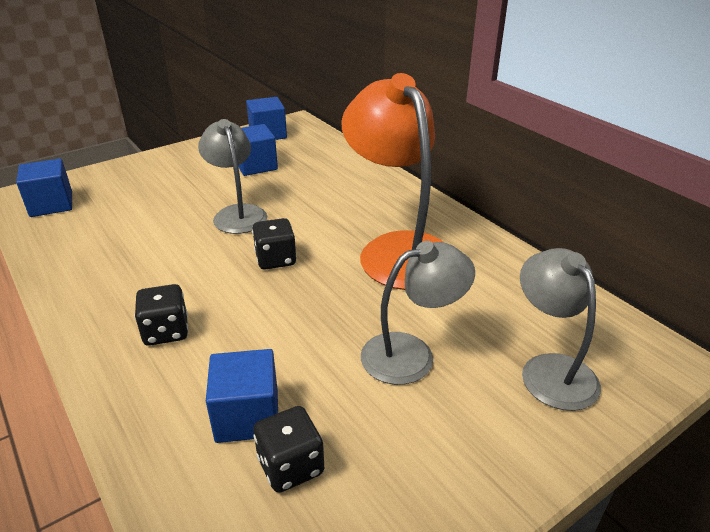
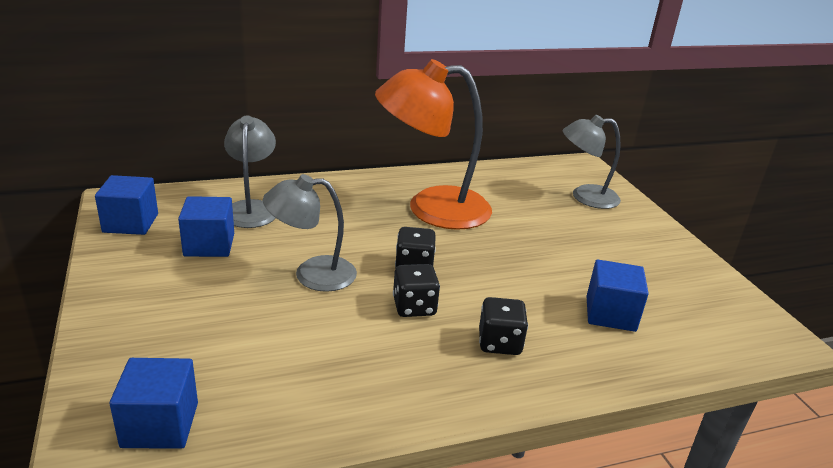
camera: 75 degrees left, 5 degrees down
black dice [253,406,324,493] -> black dice moved to [393,264,440,317]
grey lamp [361,241,475,385] -> grey lamp moved to [224,115,276,228]

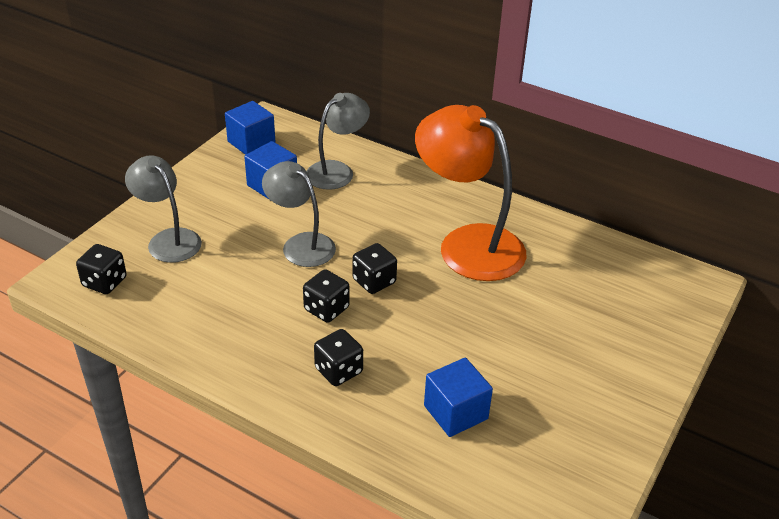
camera: 50 degrees right, 10 degrees up
blue cube [109,358,198,449] -> black dice [76,244,127,294]
grey lamp [563,115,621,209] -> grey lamp moved to [125,155,202,263]

